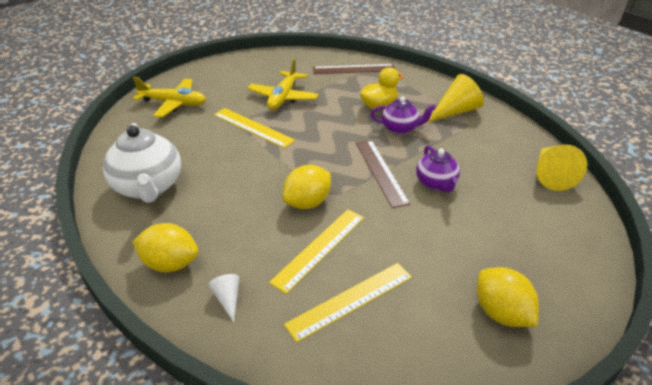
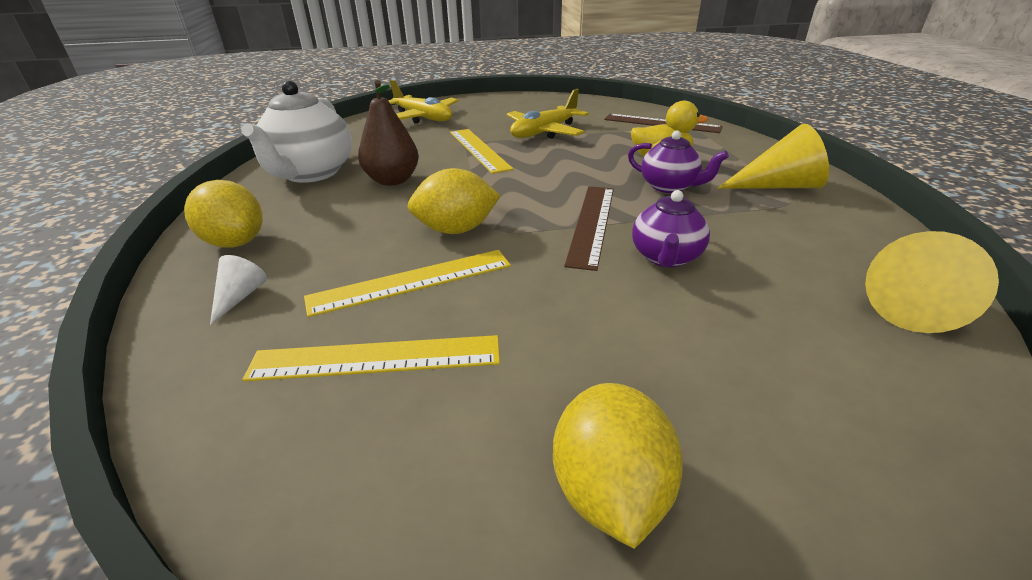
camera: 30 degrees right, 5 degrees down
none -> brown pear [358,80,419,186]

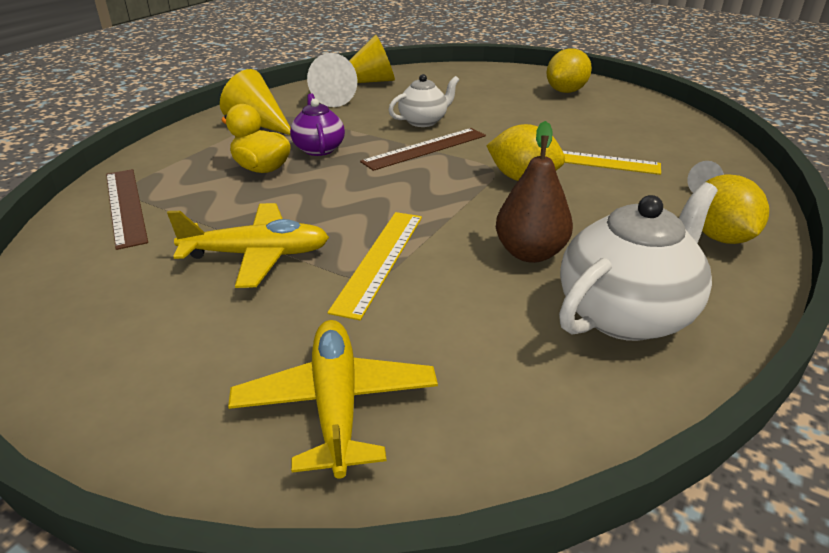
camera: 140 degrees left, 0 degrees up
yellow ruler [242,335,500,382] -> none
purple teapot [632,190,710,267] -> white teapot [389,74,459,127]
none -> white cone [307,53,357,107]

